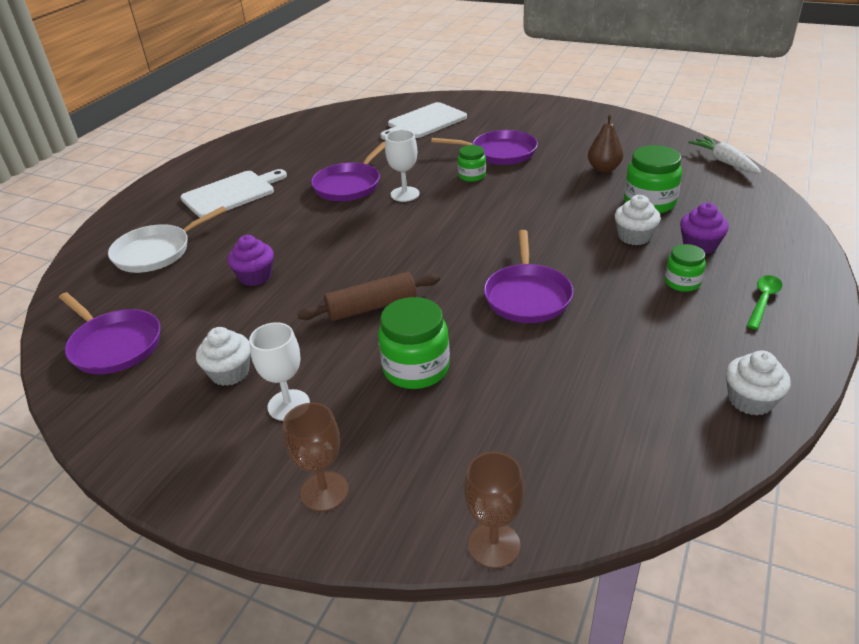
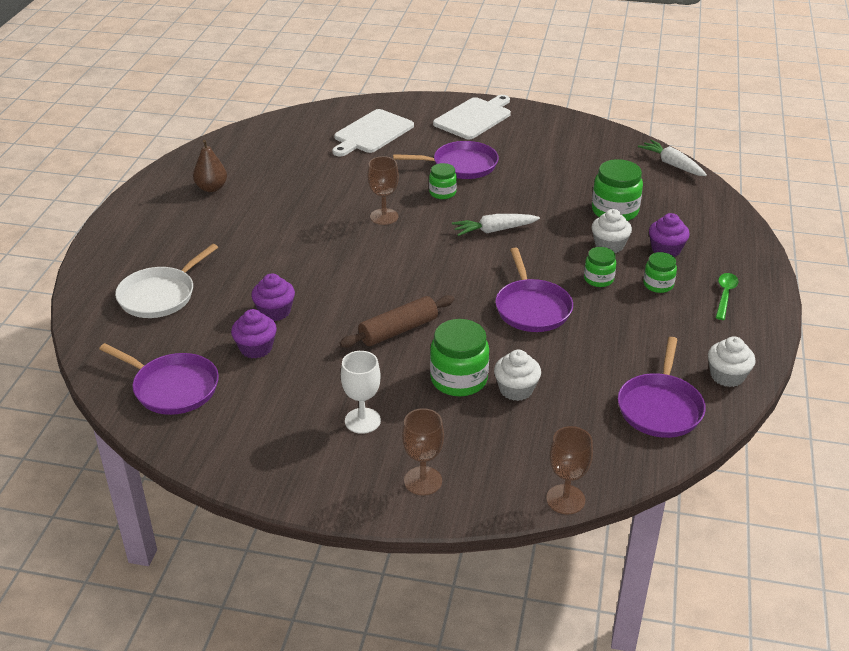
camera: 15 degrees left, 0 degrees up
white cutting board [181,169,287,218] -> white cutting board moved to [433,95,511,139]
white cupcake [196,327,251,386] -> white cupcake moved to [494,350,541,401]
purple pan [311,141,385,201] -> purple pan moved to [618,337,706,438]
white goblet [385,130,420,202] -> brown goblet [367,156,399,225]
brown pear [588,115,623,173] -> brown pear moved to [193,140,227,192]
none -> purple cupcake [231,309,277,358]
none -> white carrot [452,214,540,236]
none -> green jar [584,247,616,287]

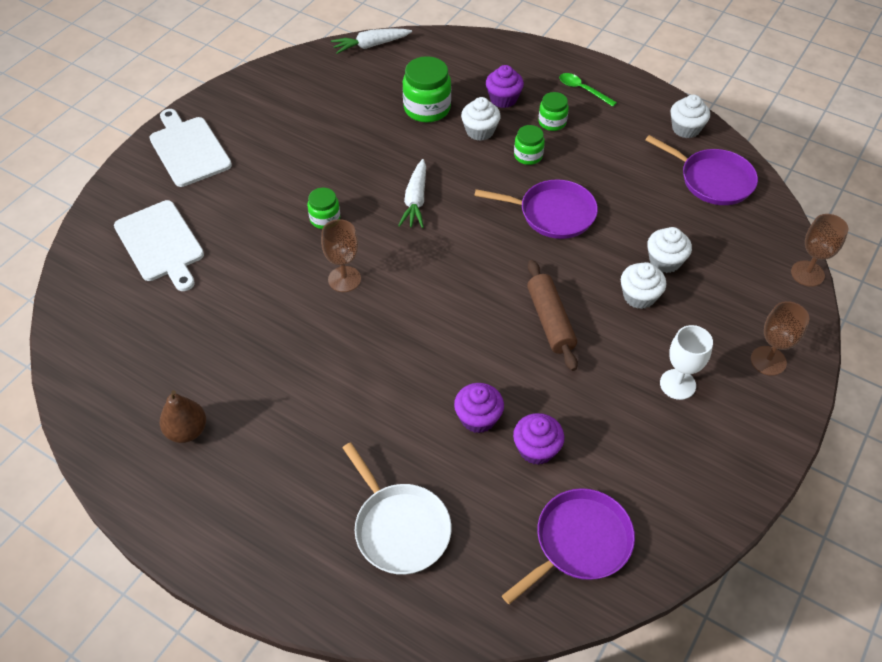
camera: 70 degrees left, 15 degrees up
purple pan [393,141,499,179] -> none
green jar [430,319,489,396] -> white cupcake [621,262,666,309]

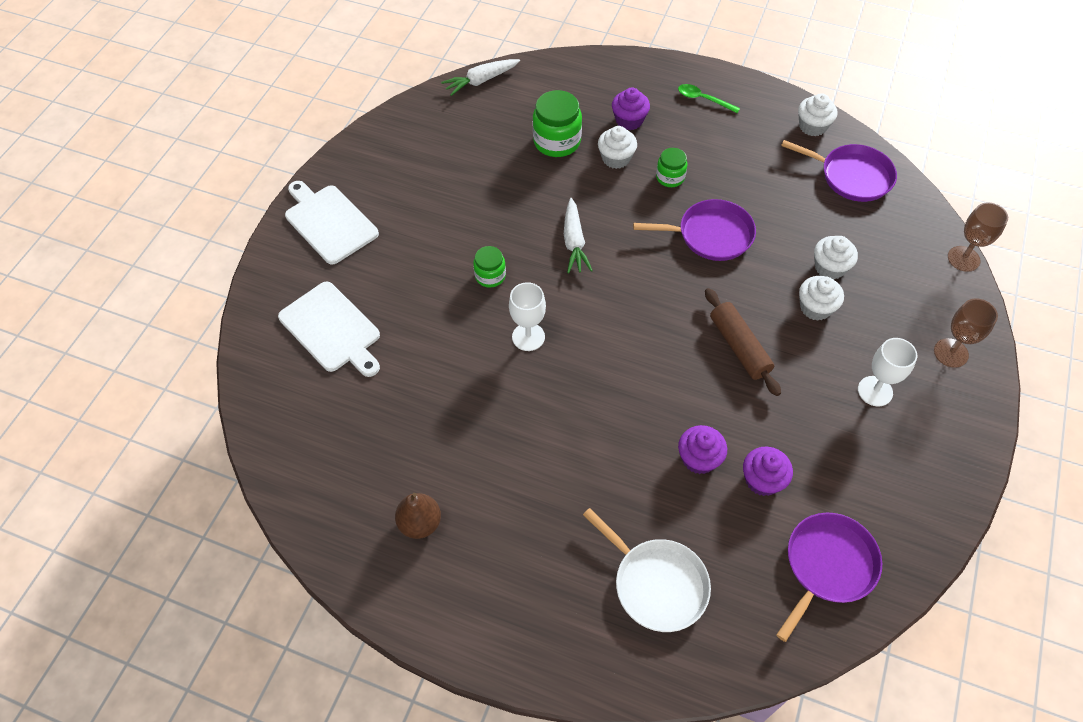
camera: 10 degrees left, 5 degrees up
brown goblet [321,219,361,292] -> white goblet [509,282,546,351]
green jar [539,92,569,131] -> none

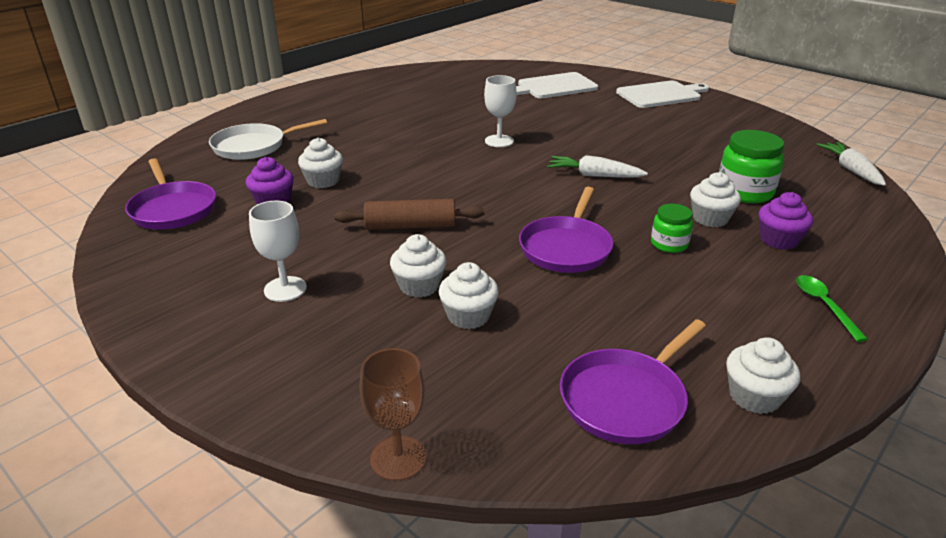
camera: 110 degrees right, 25 degrees down
brown pear [395,493,441,539] -> none
green jar [473,246,506,288] -> none
green spoon [678,84,740,113] -> green spoon turned 60 degrees counterclockwise [796,275,868,342]
purple cupcake [678,425,727,474] -> white cupcake [298,138,343,188]
brown goblet [934,298,998,368] -> none

